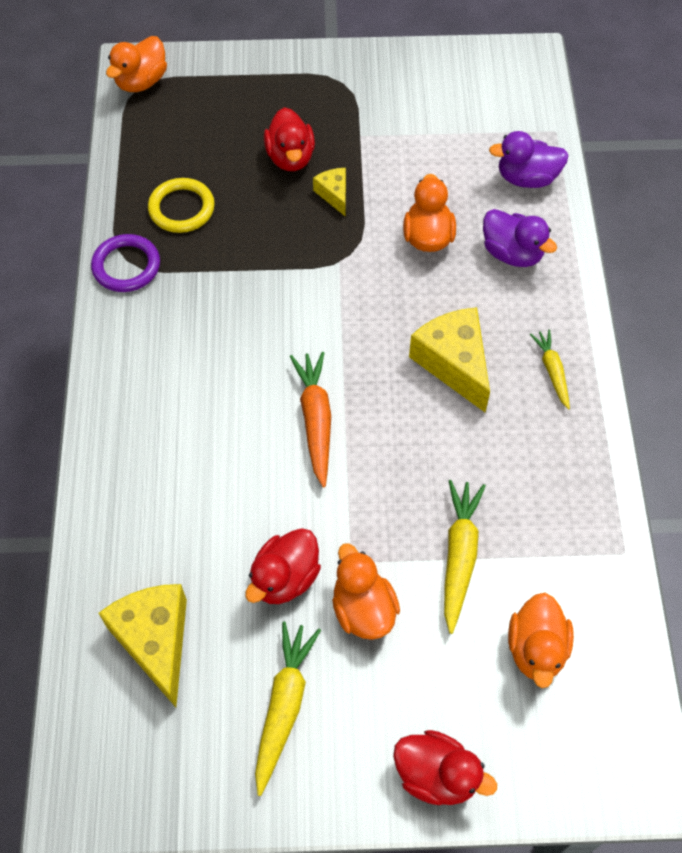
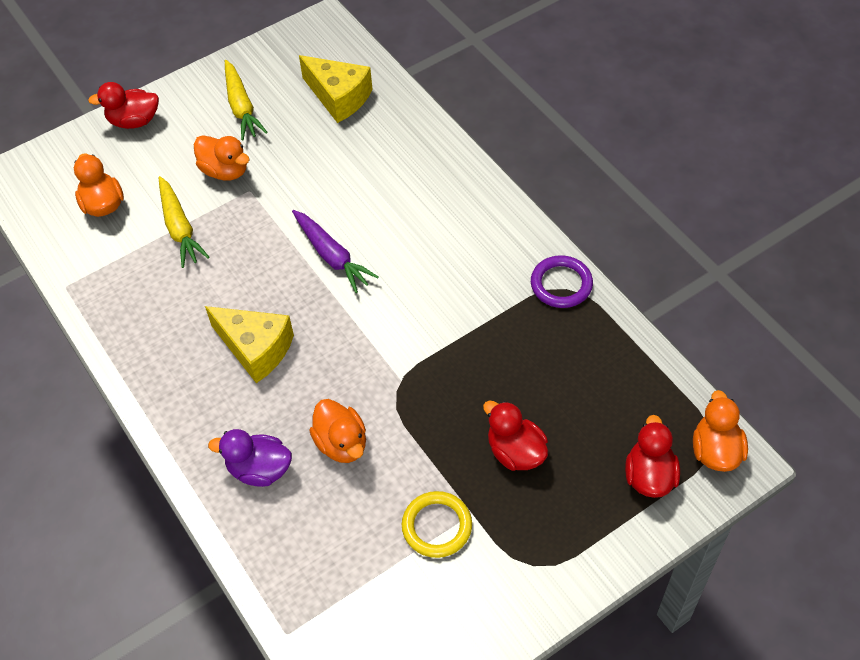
camera: 150 degrees right, 5 degrees down
yellow ring [148,178,215,233] -> yellow ring moved to [402,491,472,558]
red duck [245,528,321,604] -> red duck moved to [625,415,680,498]
orange carrot [290,352,331,488] -> purple carrot [292,210,379,293]
yellow cheese [313,168,346,217] -> none
purple duck [489,131,568,188] -> none
yellow carrot [530,330,570,409] -> none

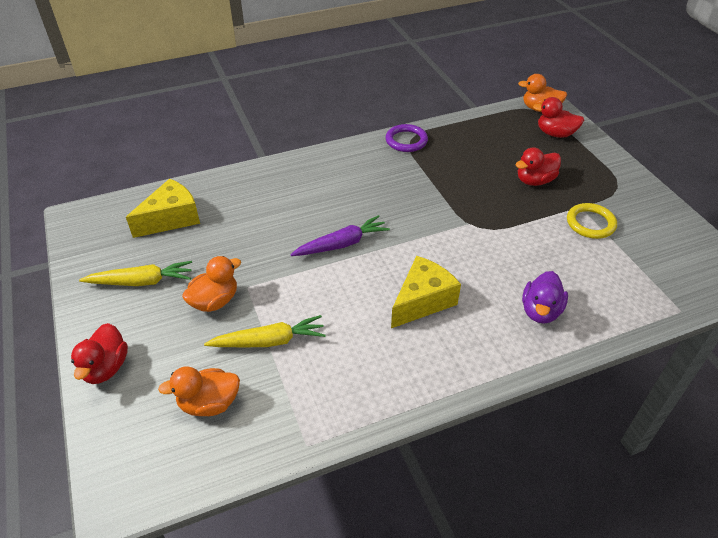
camera: 80 degrees left, 10 degrees down
orange duck [309,399,366,463] -> none

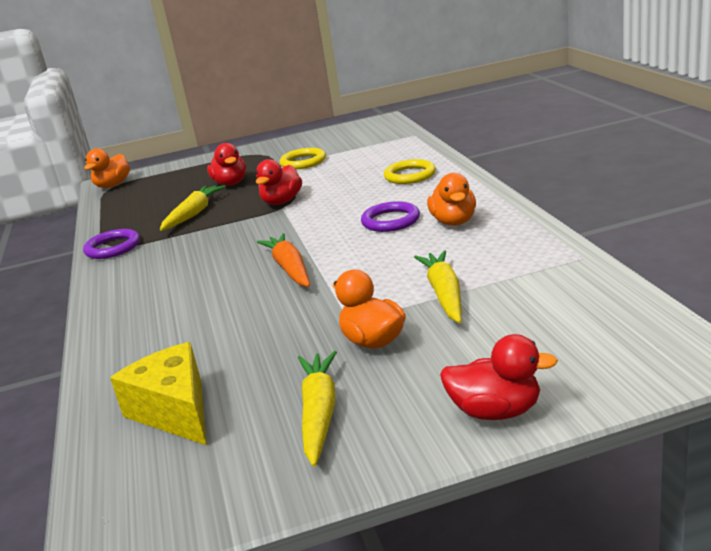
camera: 80 degrees left, 20 degrees down
orange duck [158,366,240,416] -> orange duck moved to [427,173,476,226]
purple carrot [291,215,390,256] -> orange carrot [257,233,310,287]
yellow cheese [391,256,461,328] -> purple ring [361,201,420,232]
purple duck [522,271,568,324] -> yellow ring [384,159,436,184]
red duck [533,97,584,138] -> red duck moved to [255,159,302,205]
none -> yellow carrot [160,186,226,231]

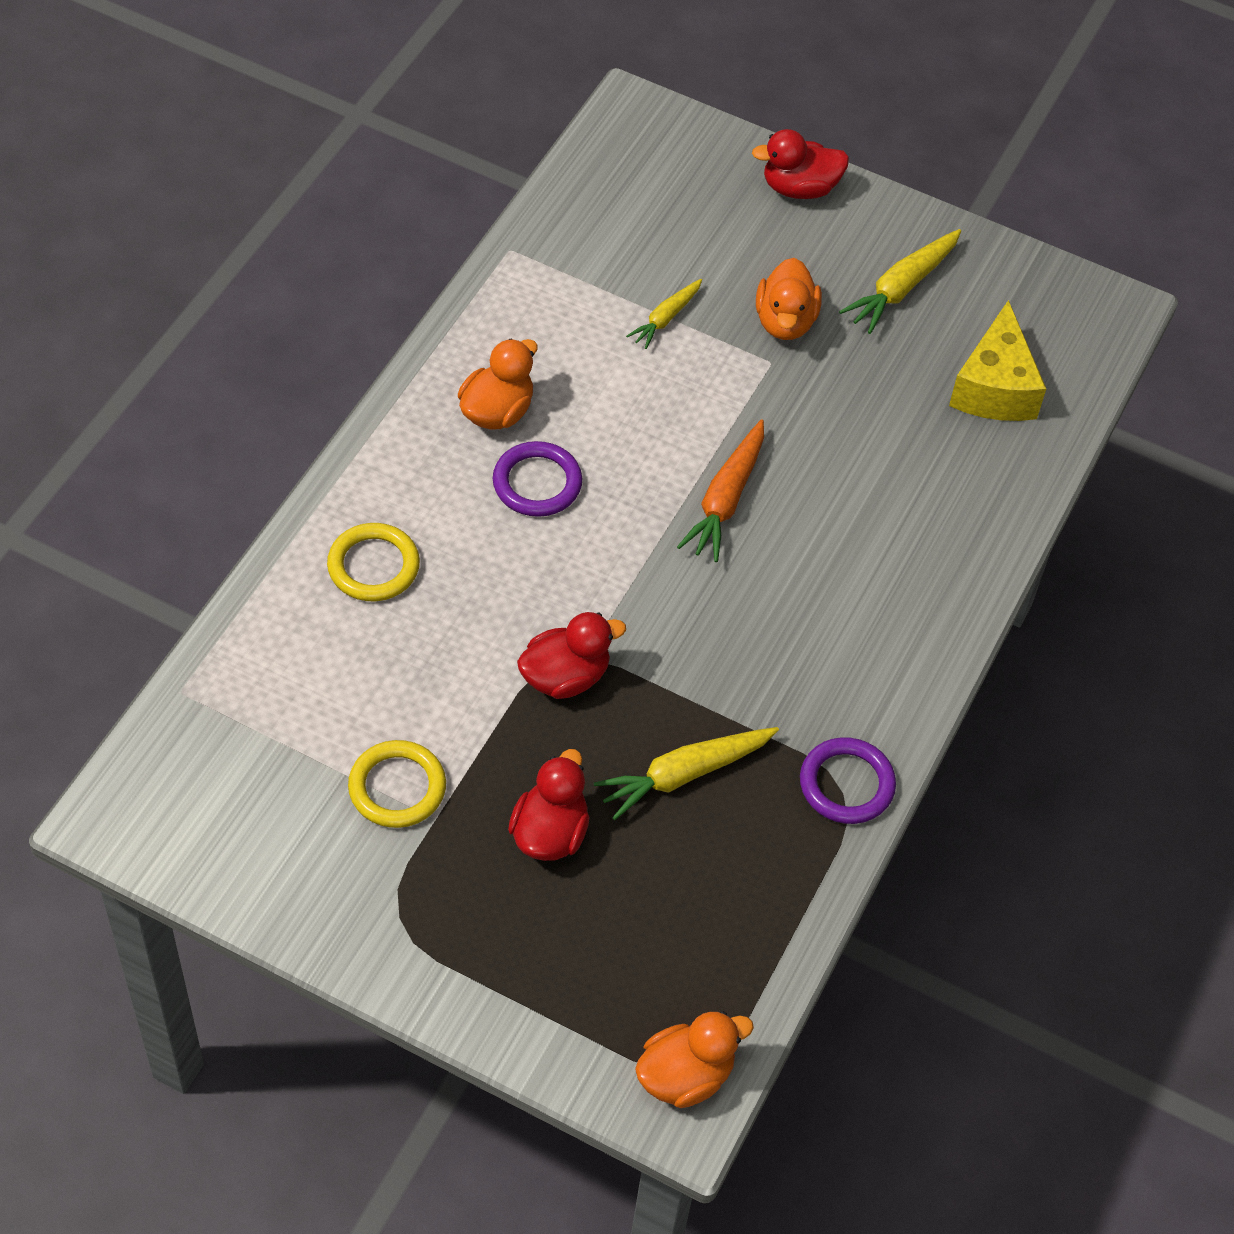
camera: 145 degrees left, 30 degrees up
yellow carrot [414,250,462,323] -> yellow carrot [626,279,702,349], size x0.62
red duck [440,334,558,420] -> red duck turned 60 degrees counterclockwise [752,129,849,199]

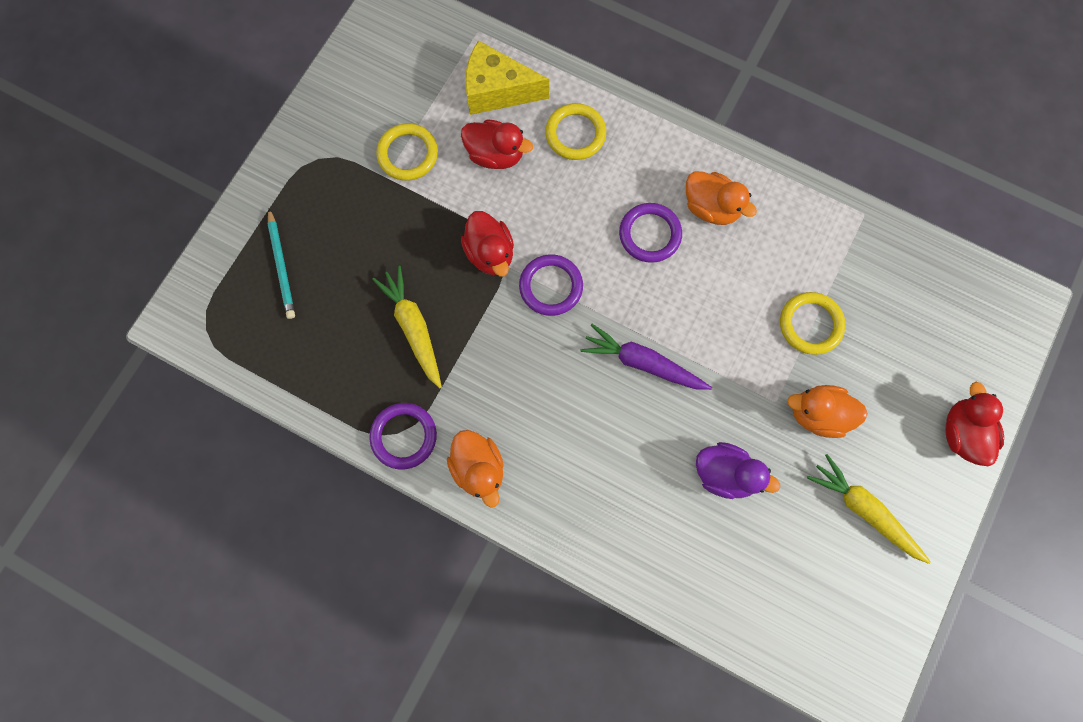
camera: 95 degrees right, 20 degrees up
red duck [508,749,589,861] -> red duck moved to [461,119,533,169]
yellow carrot [626,279,702,349] -> yellow ring [780,292,845,355]
orange duck [635,1011,754,1108] -> orange duck moved to [447,430,504,508]
orange carrot [677,419,764,562] -> purple carrot [580,324,712,390]
yellow cheese [949,300,1046,421] -> yellow cheese moved to [465,40,549,115]
none -> turquoise pencil [267,209,295,319]
none -> purple ring [519,254,583,316]
none -> purple duck [696,442,780,499]

